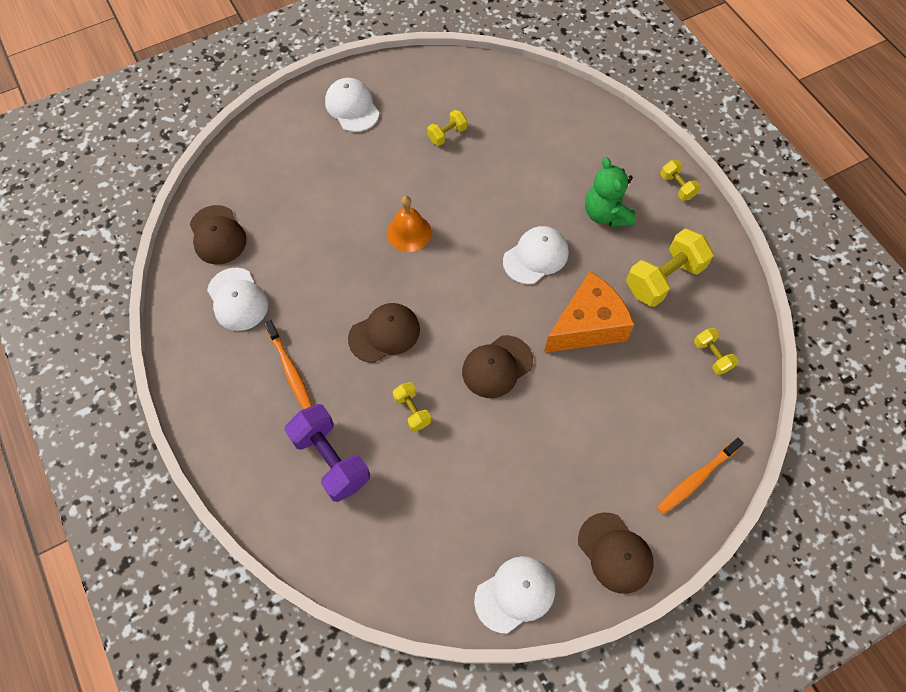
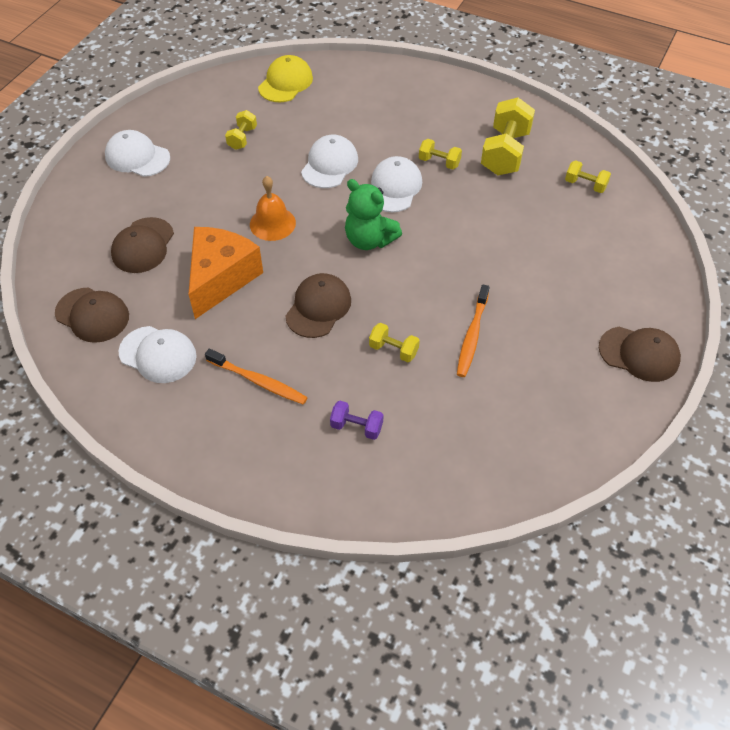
camera: 35 degrees left, 10 degrees down
purple dumbbell [285,404,370,502] -> purple dumbbell [330,401,383,440], size x0.52
brown cap [462,335,533,398] -> brown cap moved to [111,217,174,273]
white cap [474,556,555,634] -> white cap moved to [301,135,358,188]
orange cheese [544,271,634,353] -> orange cheese moved to [188,227,263,319]
green teddy bear [585,157,636,227] -> green teddy bear moved to [345,179,402,250]
orange toothbrush [657,438,744,514] -> orange toothbrush moved to [457,284,490,377]
yellow dumbbell [660,160,701,201] -> yellow dumbbell moved to [419,139,462,170]
none -> yellow cap [258,55,313,102]

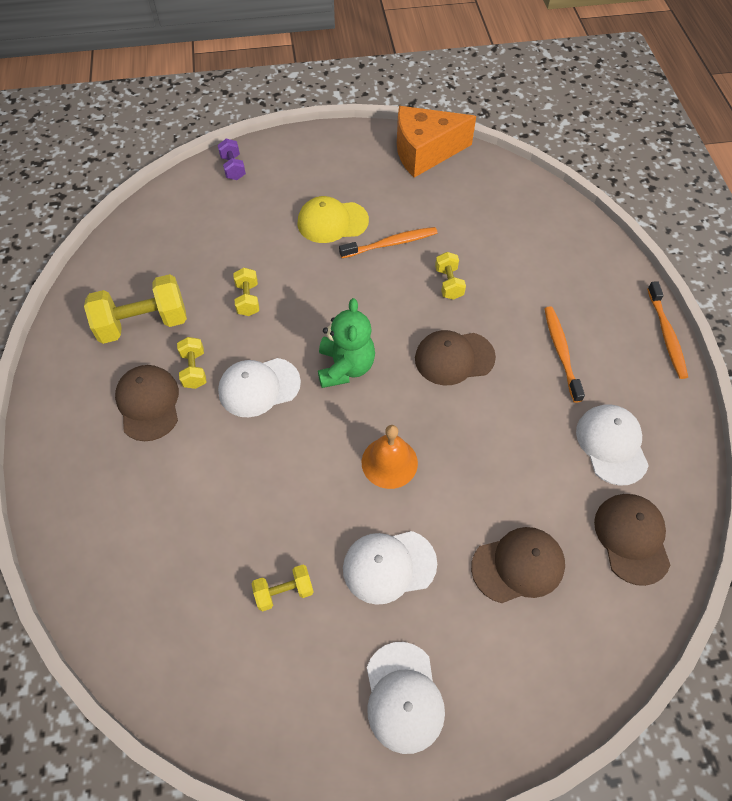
camera: 125 degrees left, 5 degrees up
orange cheese [188,227,263,319] -> orange cheese moved to [397,106,476,178]
yellow cap [258,55,313,102] -> yellow cap moved to [297,196,369,243]
white cap [301,135,358,188] -> white cap moved to [343,531,437,605]
purple dumbbell [330,401,383,440] -> purple dumbbell moved to [218,139,246,180]
yellow dumbbell [565,160,611,193] -> yellow dumbbell moved to [233,268,259,316]
brown cap [599,327,681,382] -> brown cap moved to [115,365,179,441]
none -> orange toothbrush [647,281,688,379]

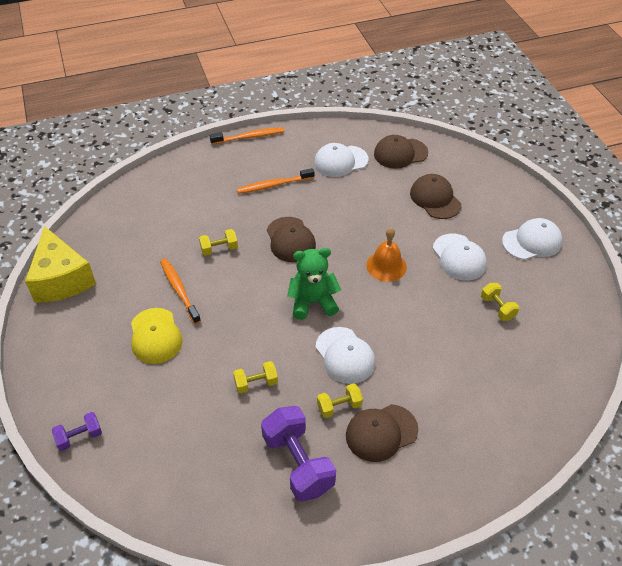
camera: 100 degrees left, 10 degrees down
yellow dumbbell [84,274,187,344] -> purple dumbbell [261,406,336,502]
orange cheese [397,106,476,178] -> yellow cheese [25,226,96,303]

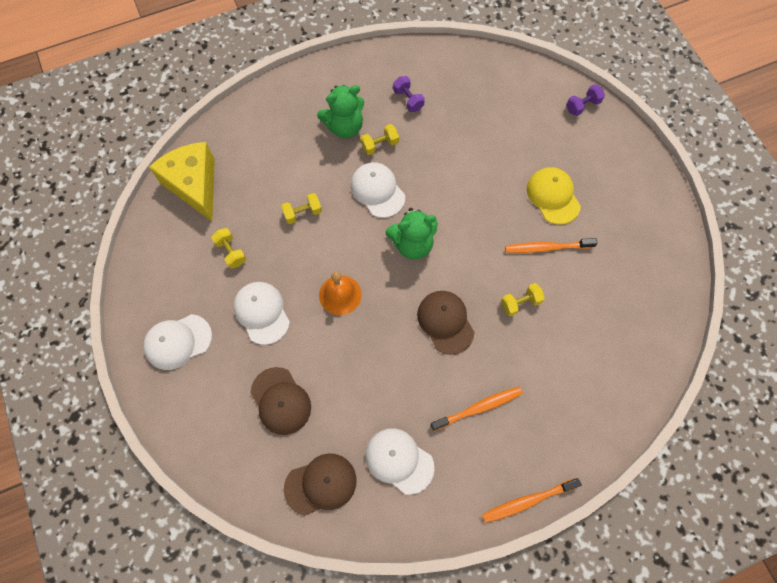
camera: 175 degrees right, 20 degrees up
yellow cheese [25,226,96,303] -> yellow cheese moved to [149,142,215,221]
orange toothbrush [160,259,201,324] -> orange toothbrush turned 120 degrees clockwise [505,238,597,253]
yellow dumbbell [233,361,278,394] -> yellow dumbbell moved to [281,193,322,224]
purple dumbbell [261,406,336,502] -> purple dumbbell [393,76,425,112], size x0.52
white cap [314,143,369,177] -> white cap turned 120 degrees counterclockwise [366,428,434,494]
brown cap [346,404,418,462] -> green teddy bear [317,85,364,138]

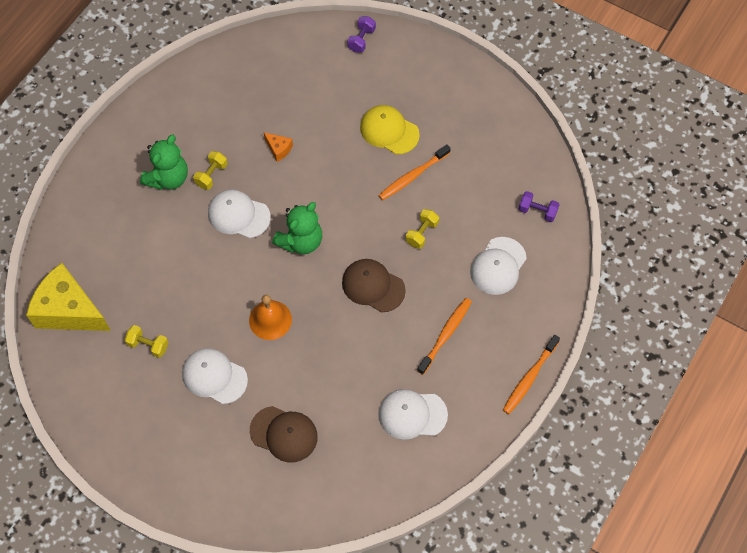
camera: 35 degrees left, 5 degrees down
white cap [143,314,212,370] -> white cap moved to [470,237,527,295]
yellow dumbbell [281,193,322,224] -> none
brown cap [284,453,357,516] -> none
purple dumbbell [393,76,425,112] -> purple dumbbell moved to [519,191,560,222]
none -> orange cheese [264,133,293,162]

